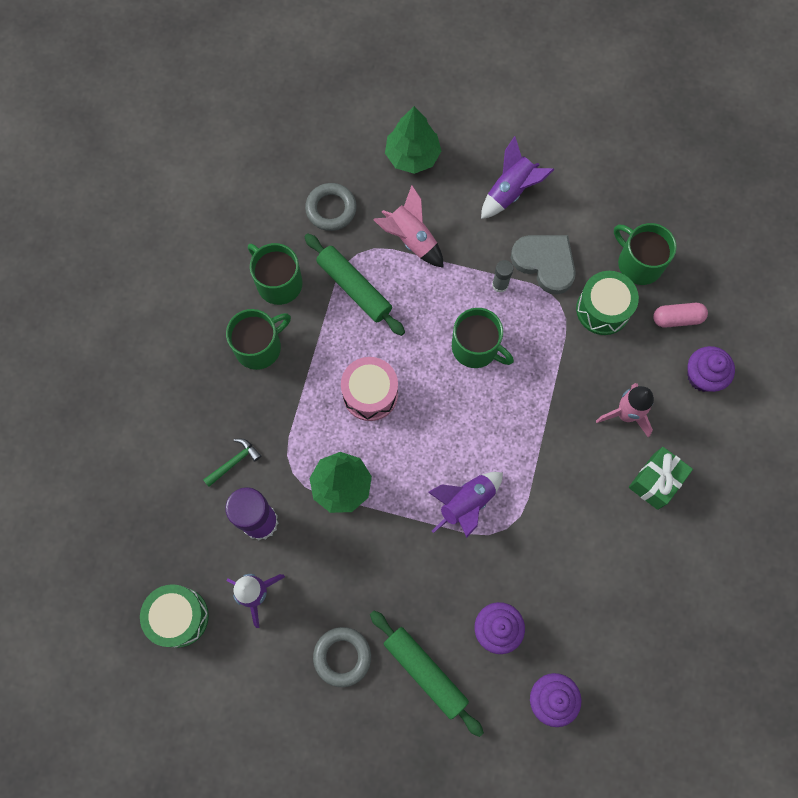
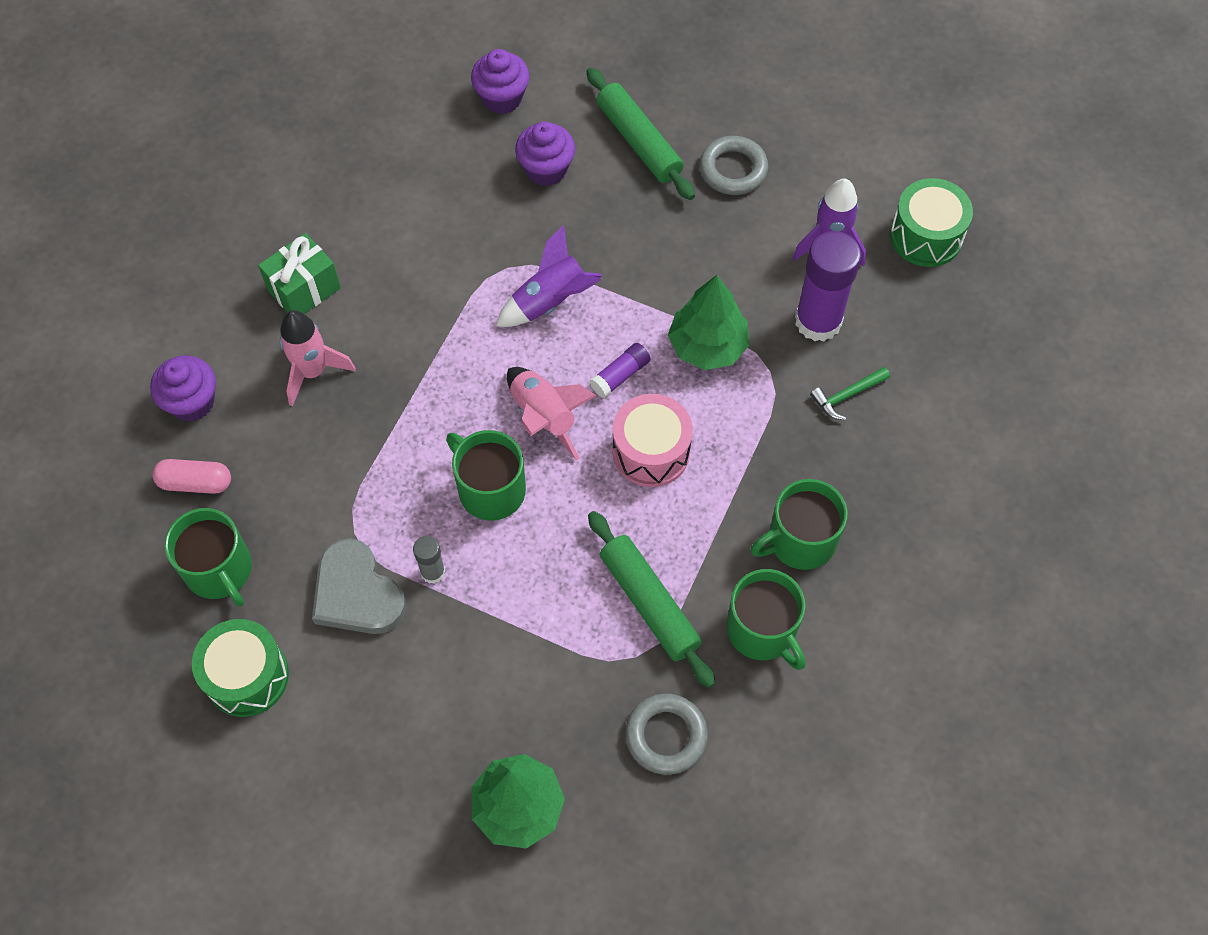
camera: 170 degrees left, 10 degrees down
pink rocket [373,185,444,268] -> pink rocket moved to [507,367,597,461]
purple rocket [481,136,554,219] -> none
green drum [576,271,639,335] -> green drum moved to [192,619,289,717]
none -> purple glue stick [590,343,650,398]

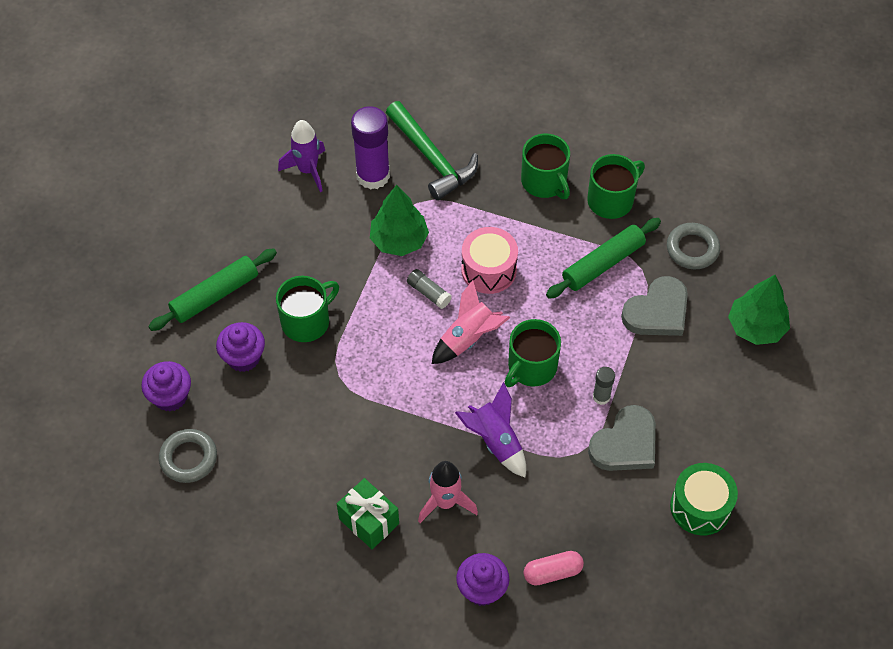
camera: 95 degrees left, 5 degrees down
pink capsule [152,459,231,494] -> pink capsule turned 75 degrees clockwise [523,551,584,586]
green mug [164,508,252,607] -> green mug moved to [276,276,339,342]
purple rocket [496,225,602,327] -> purple rocket moved to [455,382,526,478]
purple glue stick [590,343,650,398] -> grey glue stick [407,269,452,309]
grey ring [699,136,768,195] -> grey ring moved to [159,429,217,483]
green hammer [810,367,890,420] -> green hammer [386,101,478,200], size x2.12
green drum [890,178,973,267] -> none
none -> grey heart [621,276,688,336]

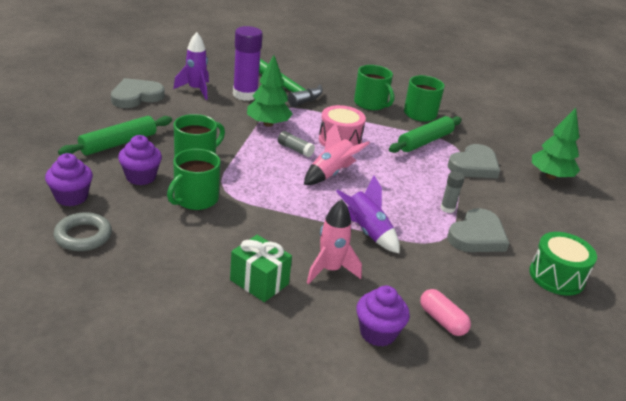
camera: 10 degrees left, 25 degrees down
green mug [505,319,561,387] -> green mug moved to [167,149,221,210]
pink capsule [523,551,584,586] -> pink capsule turned 75 degrees clockwise [420,289,471,336]
grey ring [667,223,720,269] -> none
none -> grey heart [111,78,165,108]

